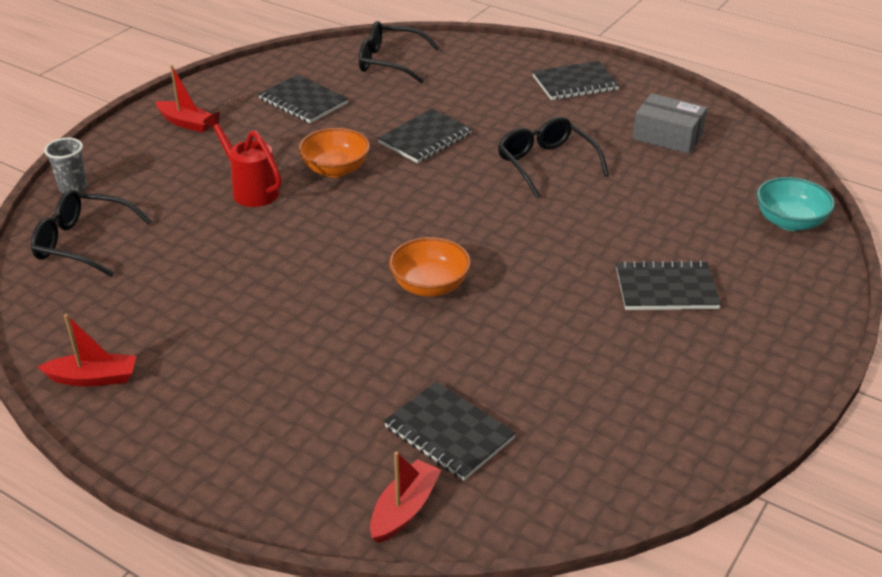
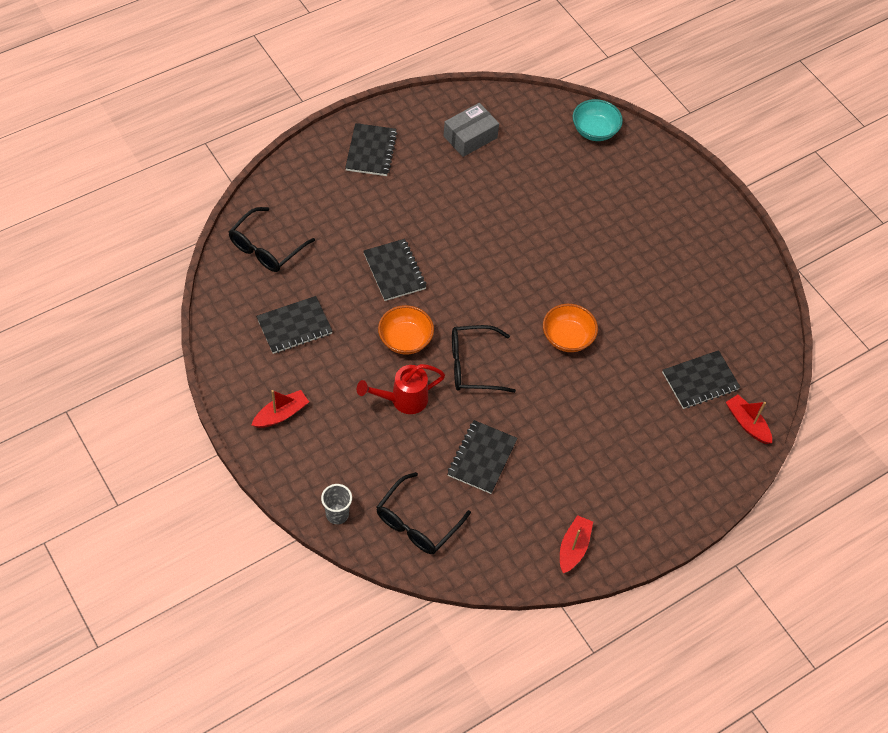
camera: 70 degrees left, 20 degrees up
black glasses [498,117,609,199] -> black glasses moved to [452,325,516,393]
black notebook [616,260,721,310] -> black notebook moved to [447,420,518,494]

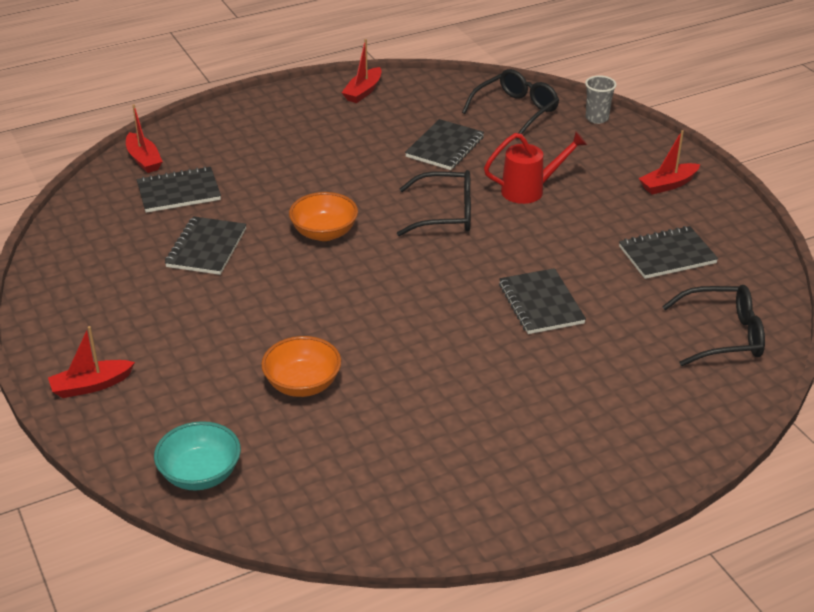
camera: 170 degrees left, 20 degrees down
black glasses [228,207,315,272] -> black glasses turned 45 degrees clockwise [662,285,765,366]
black notebook [345,123,397,176] -> black notebook moved to [165,216,246,275]
orange bowl [378,305,434,355] -> orange bowl moved to [261,336,341,397]
grey box [444,103,499,157] -> none
none -> red boat [48,326,135,398]

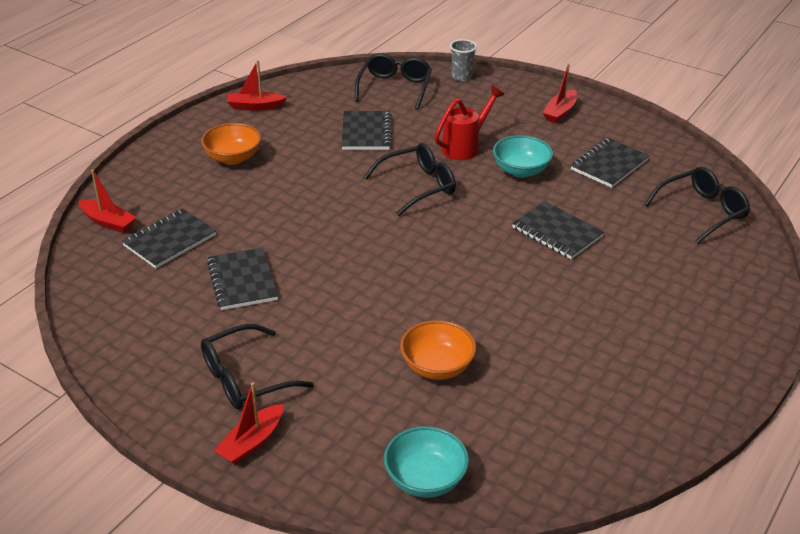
camera: 30 degrees left, 0 degrees up
orange bowl [289,192,358,241] -> orange bowl moved to [201,123,261,165]
red boat [341,39,382,103] -> red boat turned 90 degrees clockwise [227,60,287,111]
none -> black glasses [201,324,314,409]
none -> turquoise bowl [493,135,553,178]

